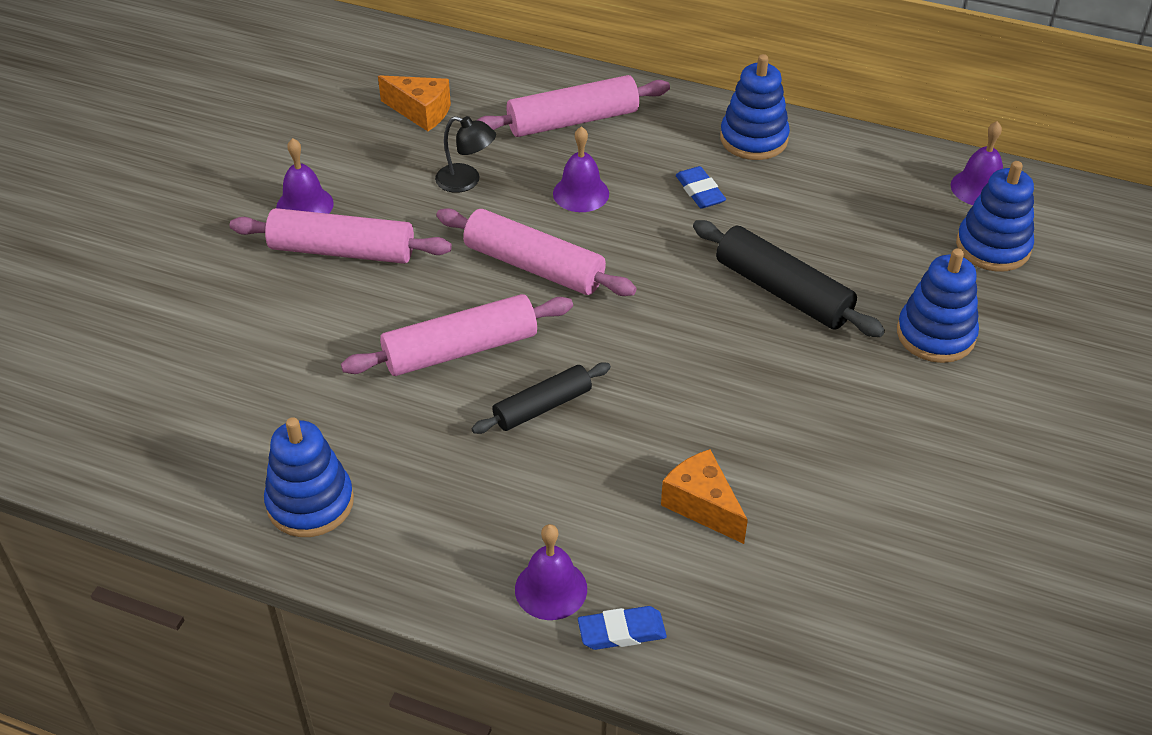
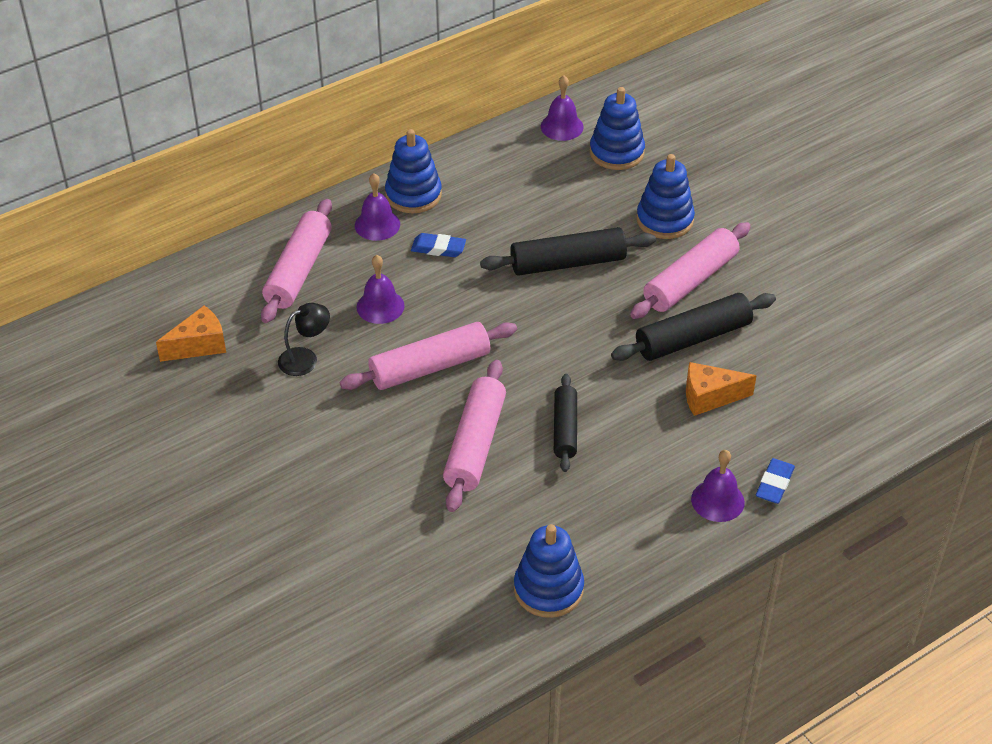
camera: 55 degrees left, 0 degrees up
pink rolling pin [230,208,452,264] -> pink rolling pin moved to [630,222,751,319]
purple bell [276,138,334,214] -> purple bell moved to [355,173,400,241]
none -> black rolling pin [611,293,776,361]

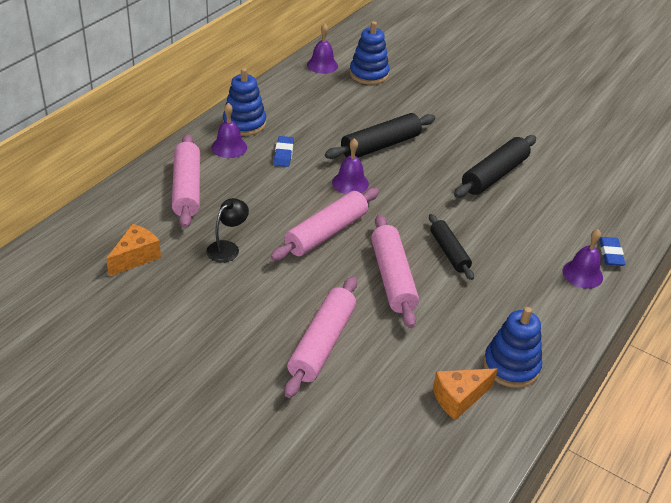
camera: 25 degrees left, 5 degrees down
purple bell [357,255,405,324] -> purple bell moved to [332,138,369,194]
blue eraser [411,233,466,257] -> blue eraser turned 75 degrees counterclockwise [274,136,294,167]
pink rolling pin [630,222,751,319] -> pink rolling pin moved to [285,276,357,398]
blue stacking toy [636,154,695,239] -> none
orange cheese [686,362,756,416] -> orange cheese moved to [433,368,498,420]

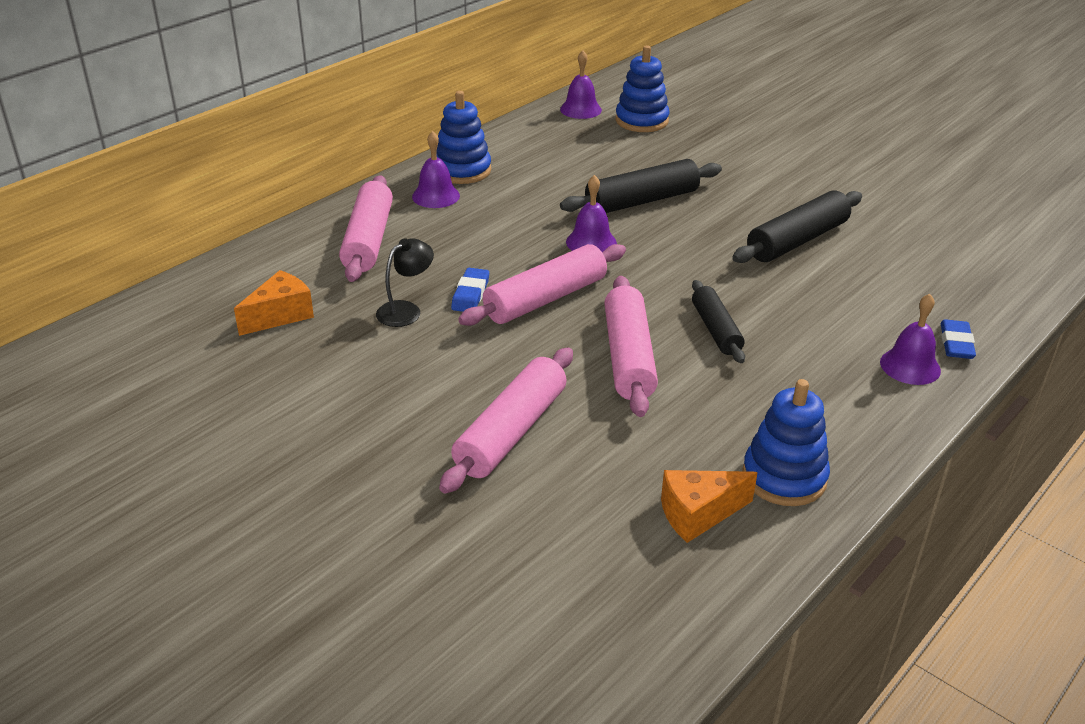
camera: 10 degrees right, 5 degrees down
blue eraser [274,136,294,167] -> blue eraser moved to [451,268,489,312]

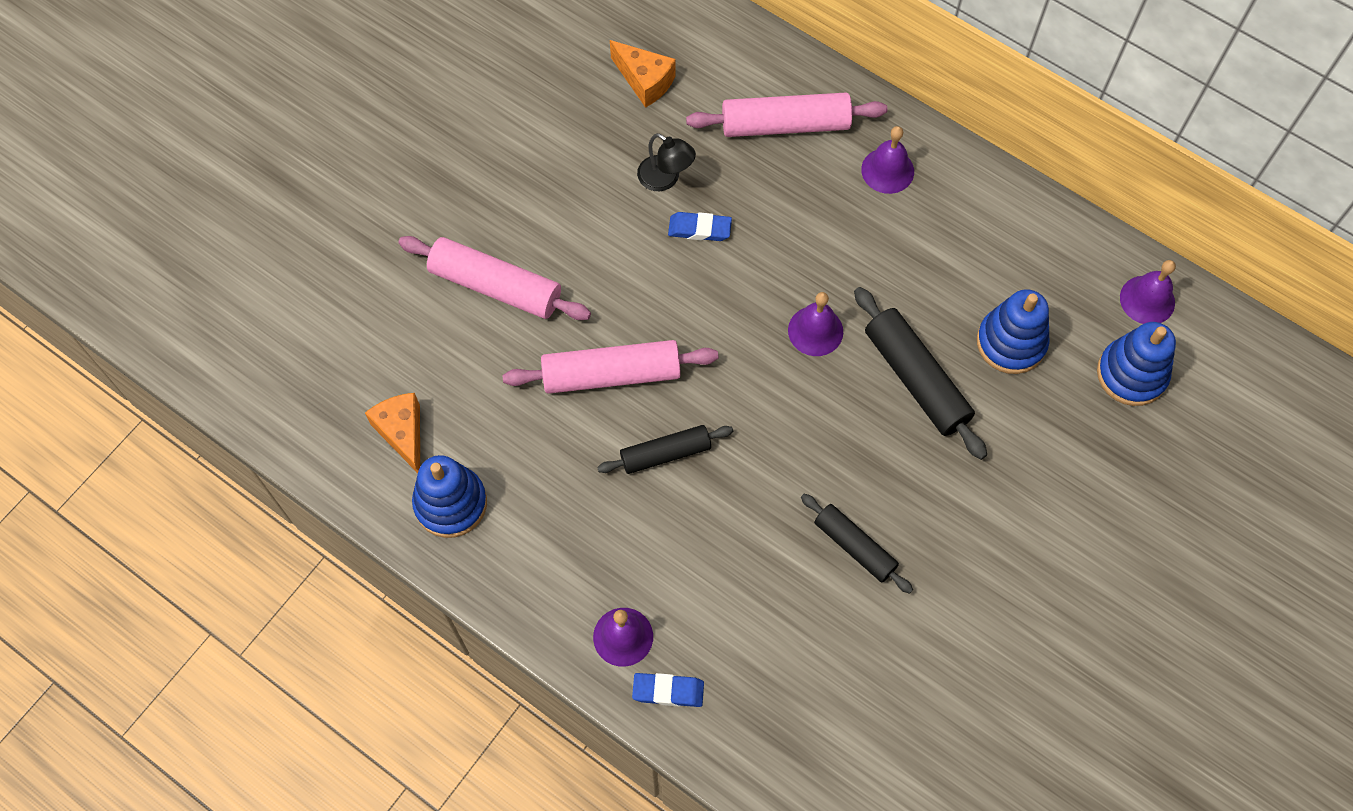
camera: 85 degrees right, 30 degrees up
blue stacking toy [436,91,491,184] -> blue stacking toy moved to [977,289,1050,374]
pink rolling pin [458,244,626,326] -> none
black rolling pin [732,191,862,263] -> black rolling pin [801,494,913,594], size x0.64

